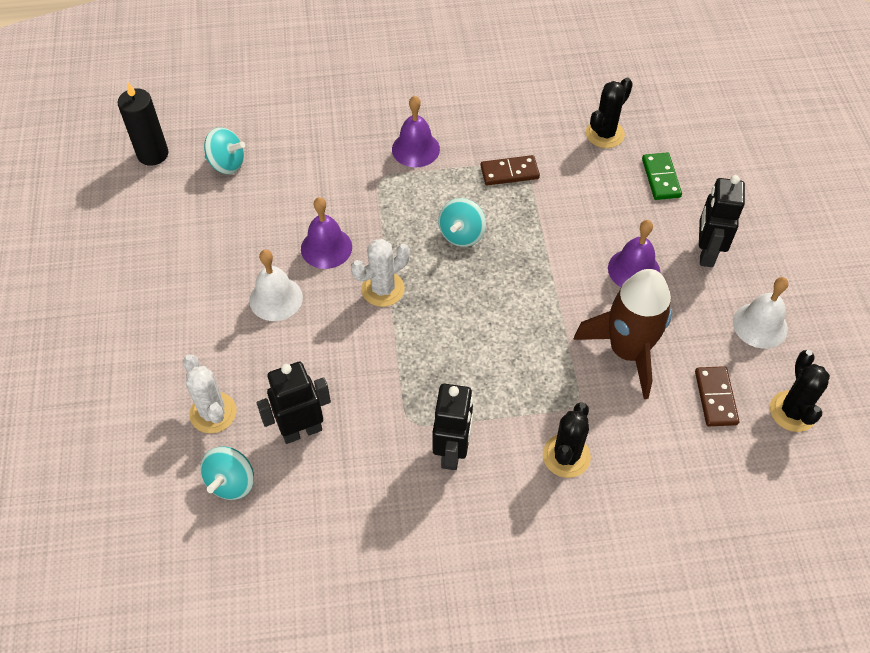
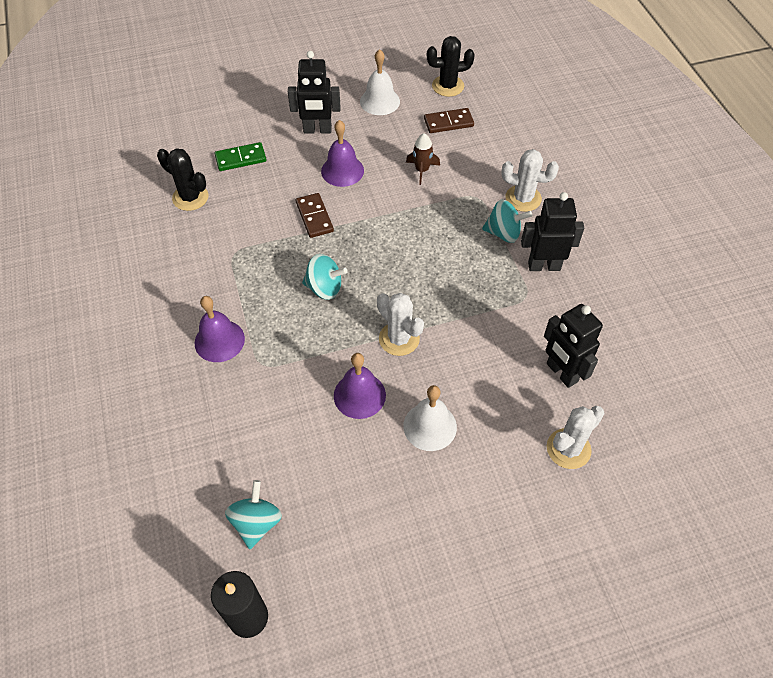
camera: 100 degrees left, 0 degrees up
turquoise spinning top [200,447,254,500] -> turquoise spinning top moved to [482,200,532,243]
brown domino [480,155,540,185] -> brown domino moved to [296,193,334,238]
black cactus [543,402,591,478] -> white cactus [501,149,559,212]
brown rocket [573,269,672,399] -> brown rocket [406,133,440,185], size x0.46

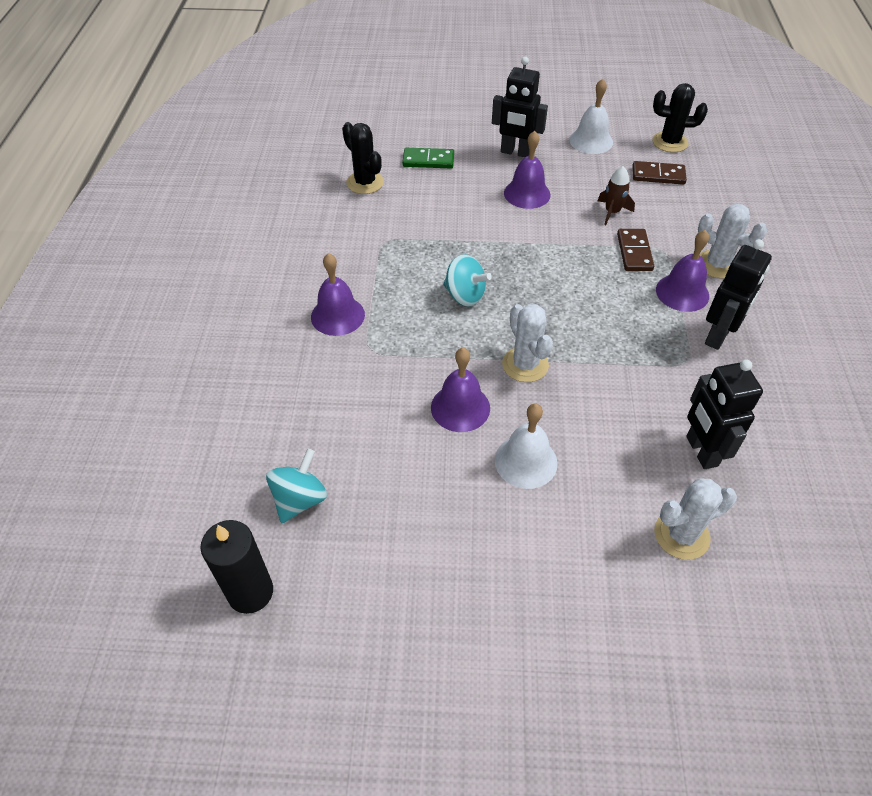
camera: 20 degrees right, 5 degrees down
brown domino [296,193,334,238] -> brown domino moved to [617,229,654,271]
turquoise spinning top [482,200,532,243] -> purple bell [656,230,709,312]
black robot [521,192,584,271] -> black robot turned 105 degrees clockwise [705,239,772,350]

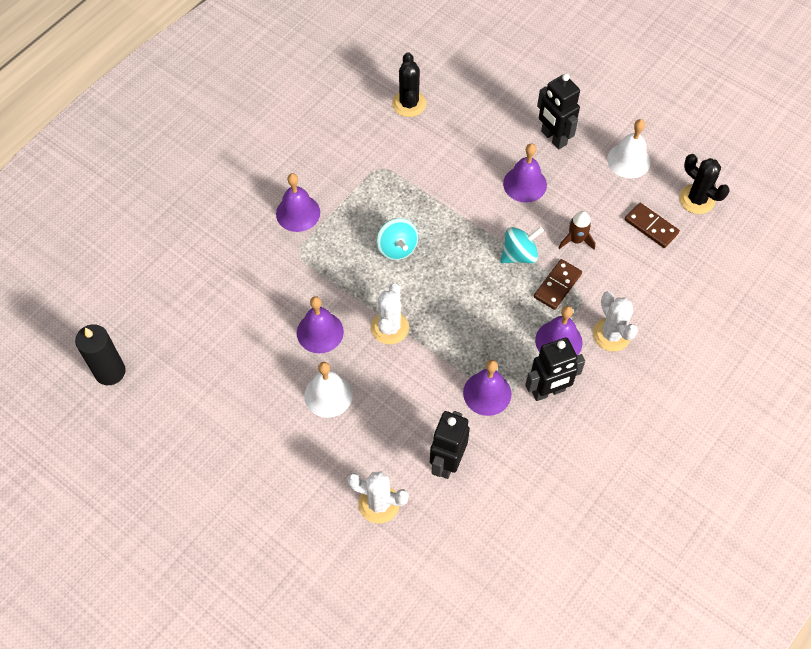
camera: 35 degrees right, 10 degrees up
turquoise spinning top [266,448,327,523] -> turquoise spinning top moved to [501,226,544,263]
green domino [402,148,454,168] -> none
none -> purple bell [463,360,511,416]

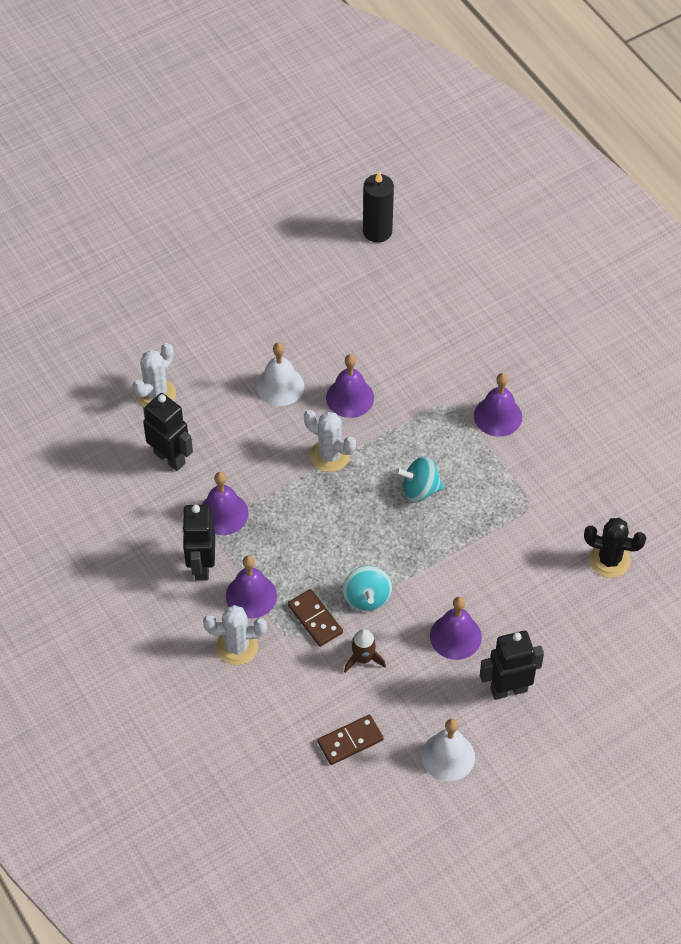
camera: 110 degrees right, 5 degrees down
black cactus [679,154,729,214] -> none

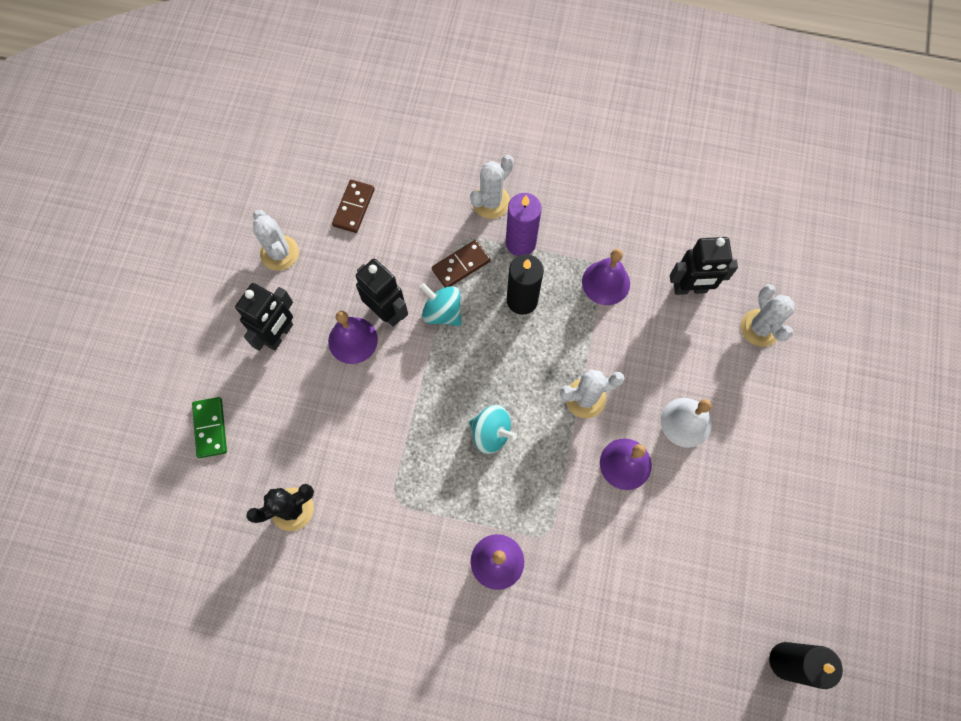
camera: 135 degrees right, 15 degrees up
black robot [182,505,215,581] -> black robot moved to [356,259,408,327]
purple bell [226,555,277,619] -> purple candle [506,193,542,256]
brown domino [288,589,343,647] -> brown domino turned 45 degrees counterclockwise [432,240,490,287]
brown rocket [344,629,386,673] -> none
turquoise spinning top [395,456,444,502] -> turquoise spinning top turned 75 degrees clockwise [469,405,517,454]
white bell [422,719,475,781] -> white cactus [253,210,299,271]
none -> green domino [192,397,227,458]
none -> black candle [507,254,544,315]

